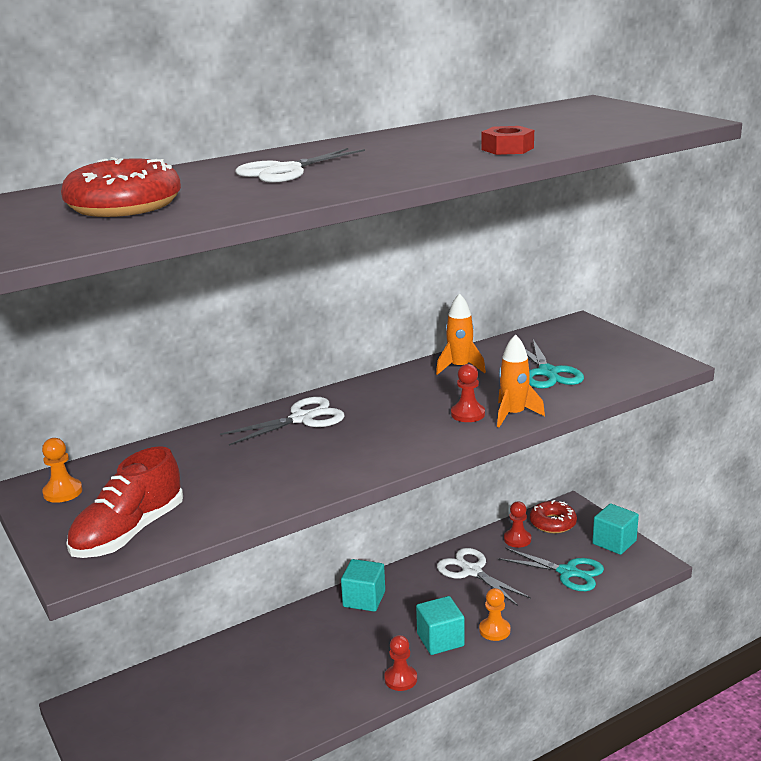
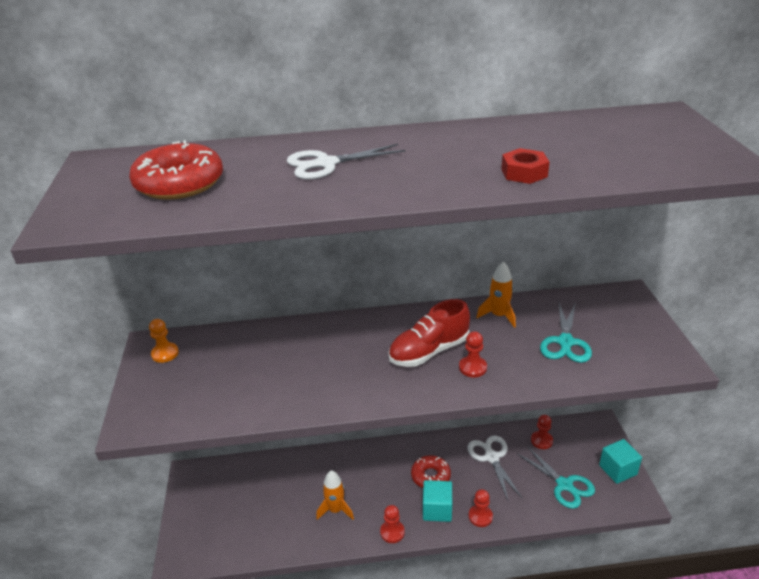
camera: 25 degrees right, 10 degrees up
red shoe [66,446,183,558] -> red shoe moved to [388,299,470,367]
white scissors [220,397,345,446] -> none
turquoise cube [341,559,385,612] -> none
orange pawn [479,588,510,641] -> red pawn [469,489,493,527]
orange rocket [497,334,545,427] -> orange rocket moved to [316,470,354,520]
red donut [530,500,577,533] -> red donut moved to [411,455,451,488]

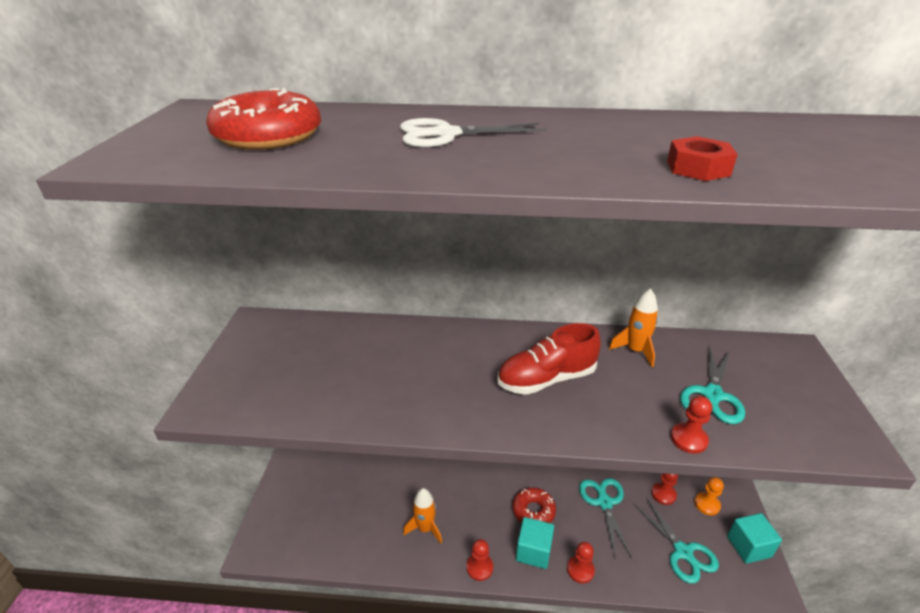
camera: 10 degrees right, 0 degrees up
orange pawn [149,319,179,363] -> orange pawn moved to [694,477,724,516]
red pawn [459,331,487,377] -> red pawn moved to [671,396,712,454]
white scissors [467,436,523,500] -> turquoise scissors [579,478,632,558]

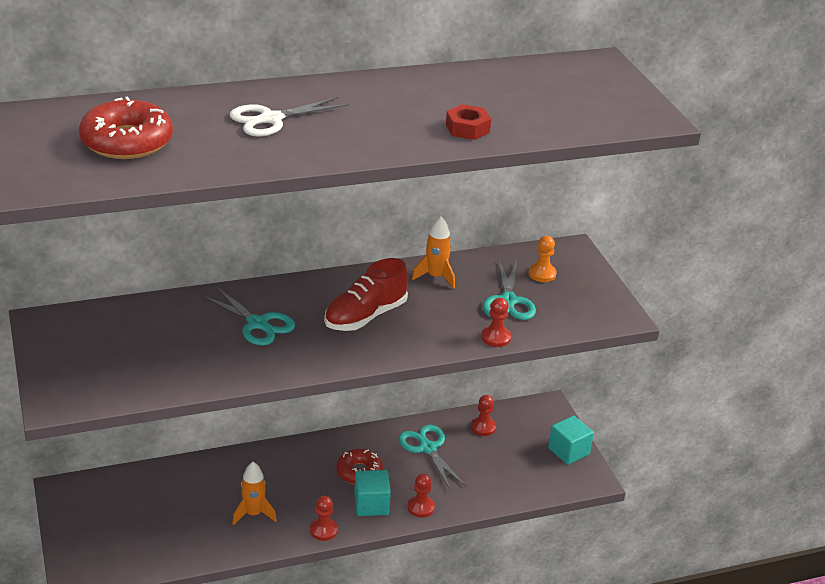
camera: 25 degrees left, 0 degrees up
turquoise scissors [633,497,719,584] -> turquoise scissors moved to [201,286,295,345]
orange pawn [694,477,724,516] -> orange pawn moved to [529,236,557,282]

